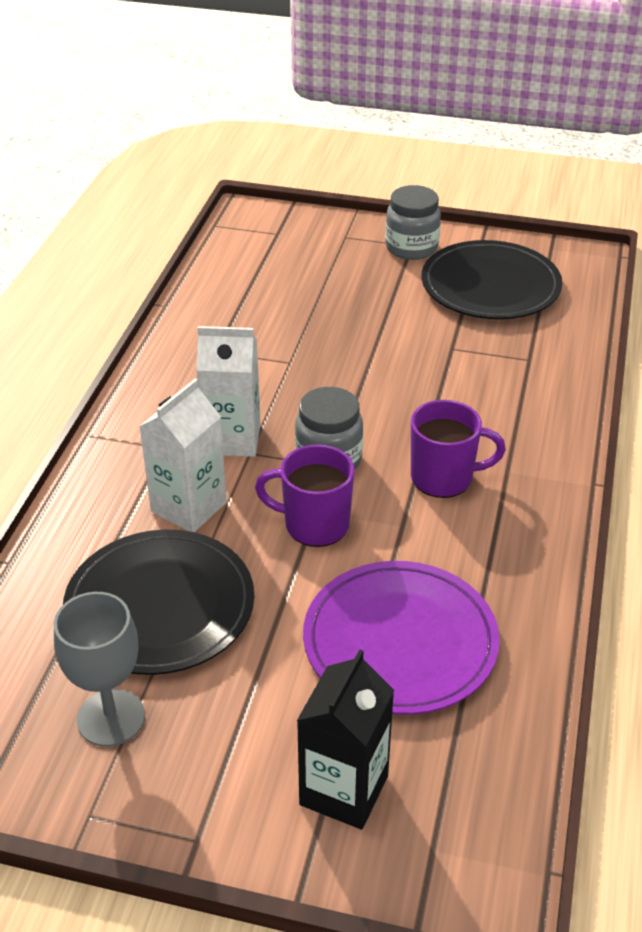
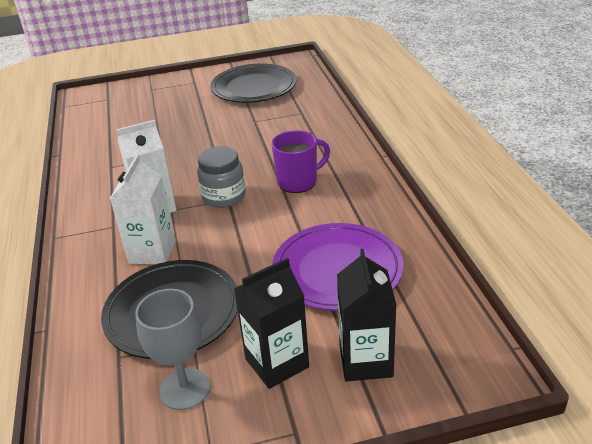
camera: 25 degrees left, 5 degrees down
purple mug [255,444,355,547] -> none
grey jar [385,185,441,260] -> none
none -> black carton [234,258,309,389]

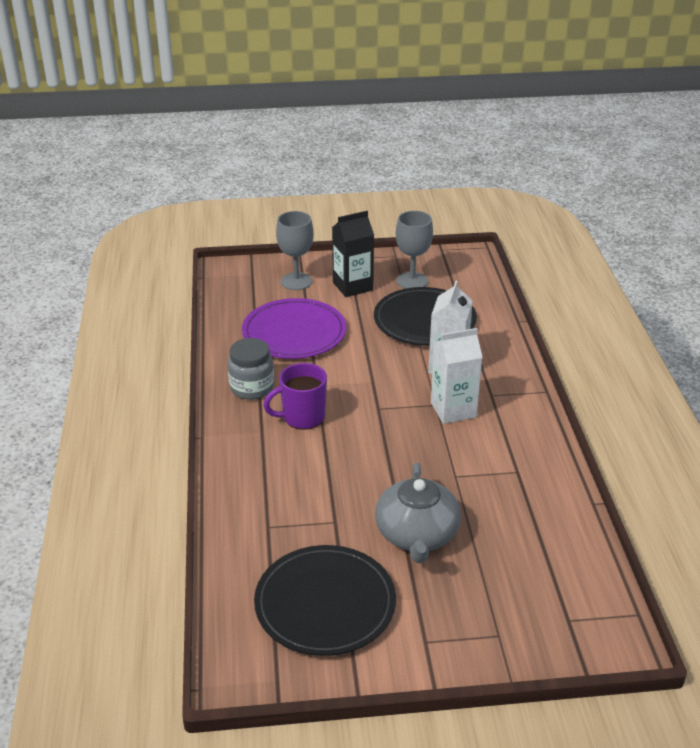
camera: 175 degrees left, 0 degrees up
grey jar [197,146,245,208] -> grey jar moved to [228,338,274,400]
black carton [337,249,396,382] -> grey goblet [276,211,314,290]
none -> grey teapot [375,463,461,563]

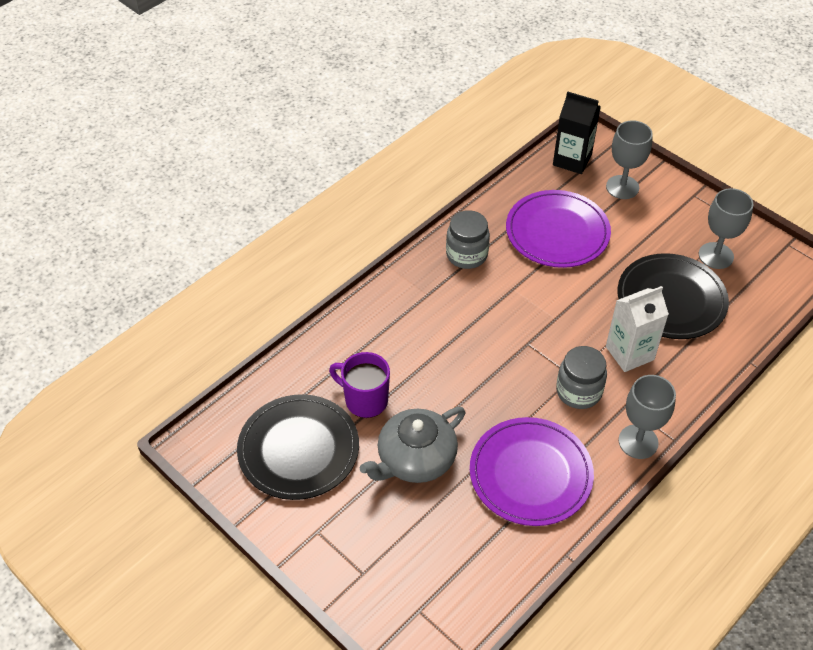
camera: 50 degrees right, 15 degrees up
purple mug [263,363,327,430] -> purple mug moved to [329,352,390,418]
black carton [332,211,374,297] -> black carton moved to [553,91,601,174]
white carton [431,328,483,424] -> grey jar [556,346,607,409]
none -> purple plate [470,417,594,526]
none -> grey goblet [619,375,676,459]

